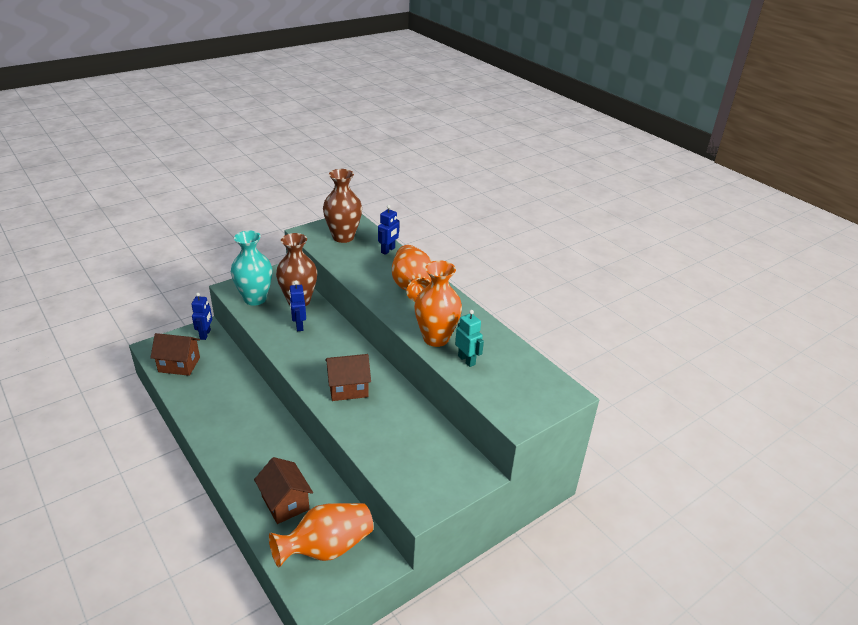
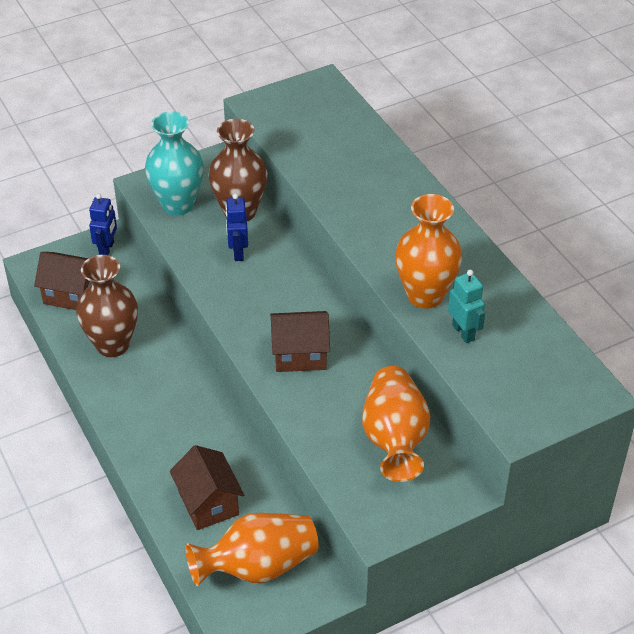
camera: 10 degrees right, 10 degrees up
brown vase [323,169,362,243] -> brown vase moved to [76,255,138,357]
blue robot [378,205,400,255] -> none
orange vase [392,245,432,302] -> orange vase moved to [362,366,430,482]

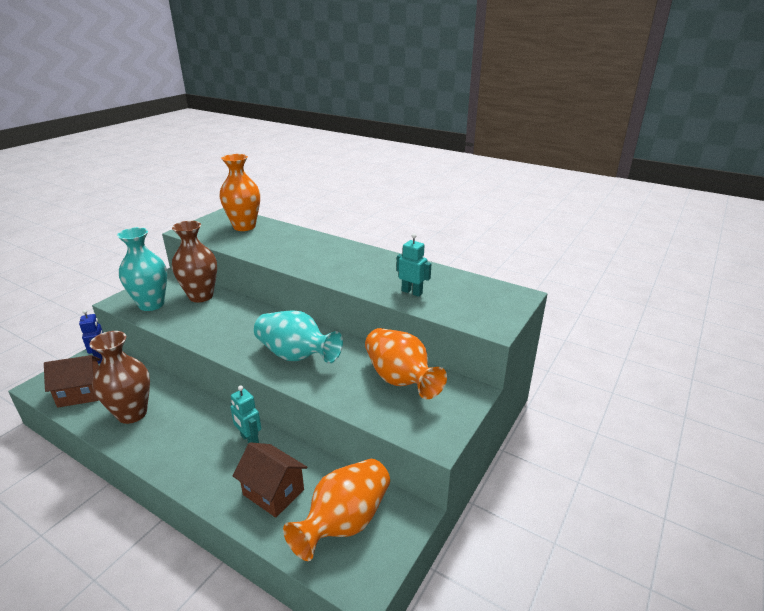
camera: 30 degrees left, 15 degrees down
blue robot [225,193,248,261] -> none
brown house [270,311,330,372] -> turquoise vase [254,311,343,364]
orange vase [395,194,462,309] -> orange vase moved to [219,154,260,231]
none -> turquoise robot [230,386,261,443]

